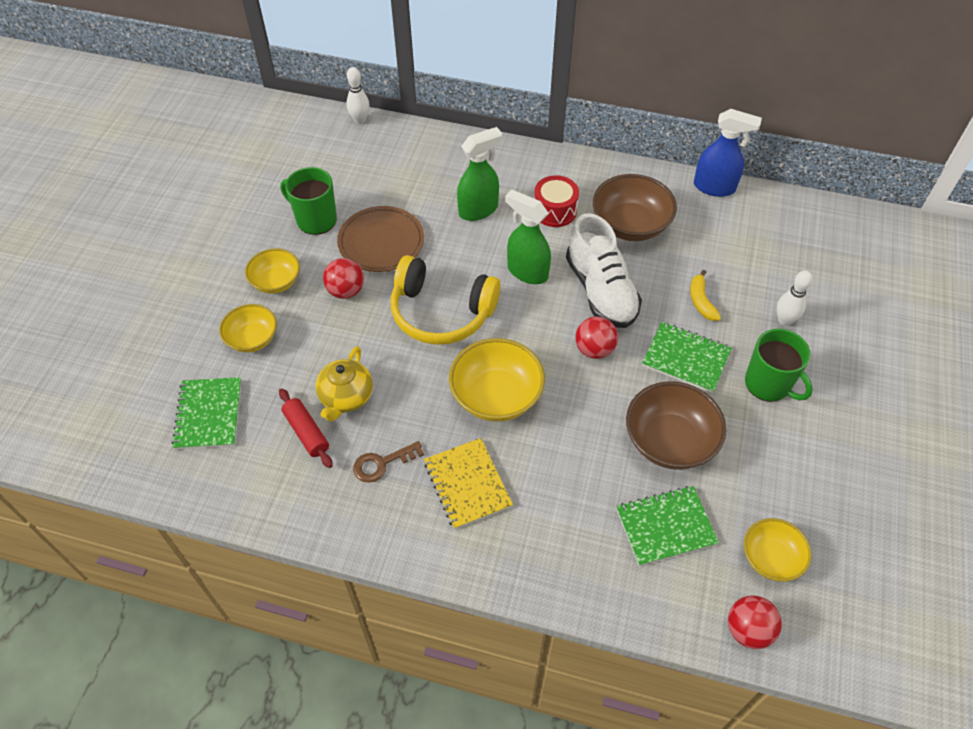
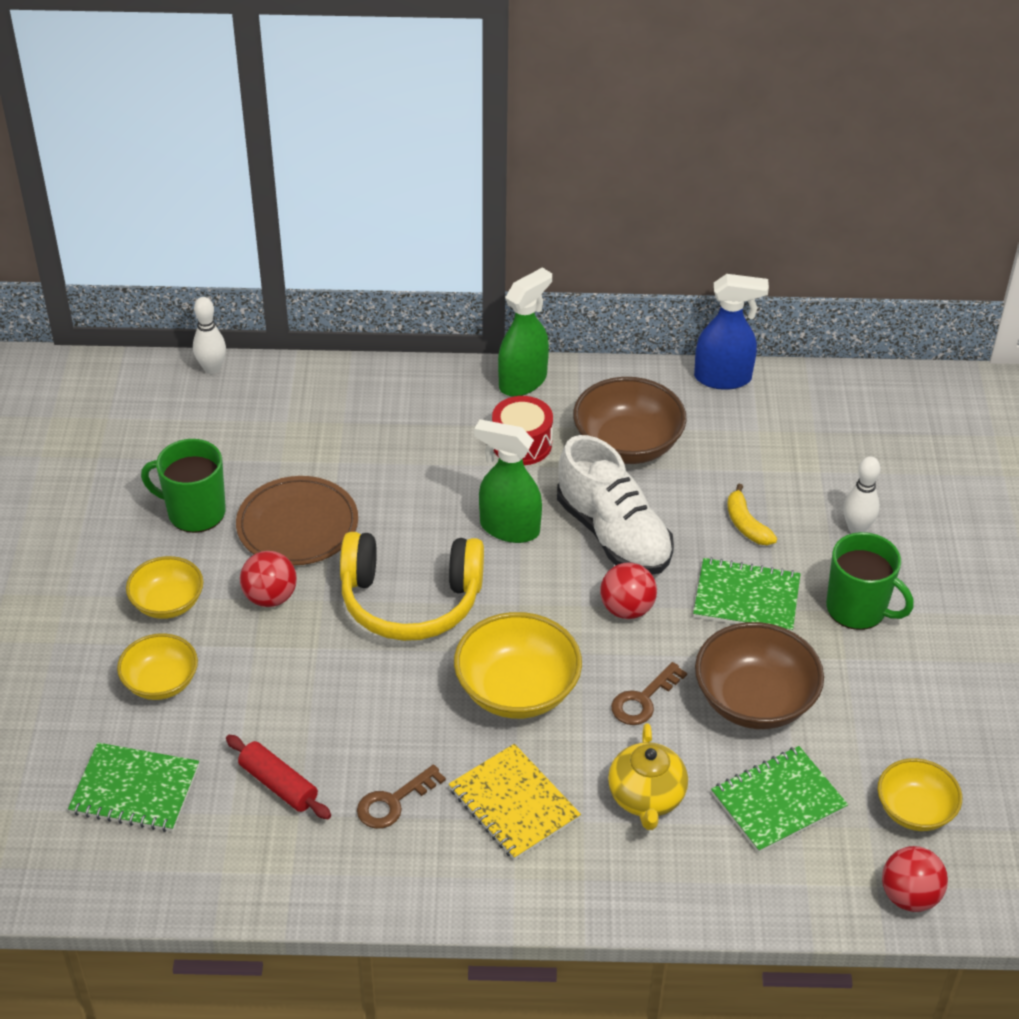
camera: 15 degrees left, 10 degrees down
green notebook [172,377,241,449] -> green notebook turned 60 degrees counterclockwise [68,743,199,832]
yellow teapot [316,346,373,422] -> yellow teapot moved to [608,723,688,830]
green spray bottle [457,127,502,221] -> green spray bottle moved to [498,268,552,397]
none -> brown key [611,662,687,725]

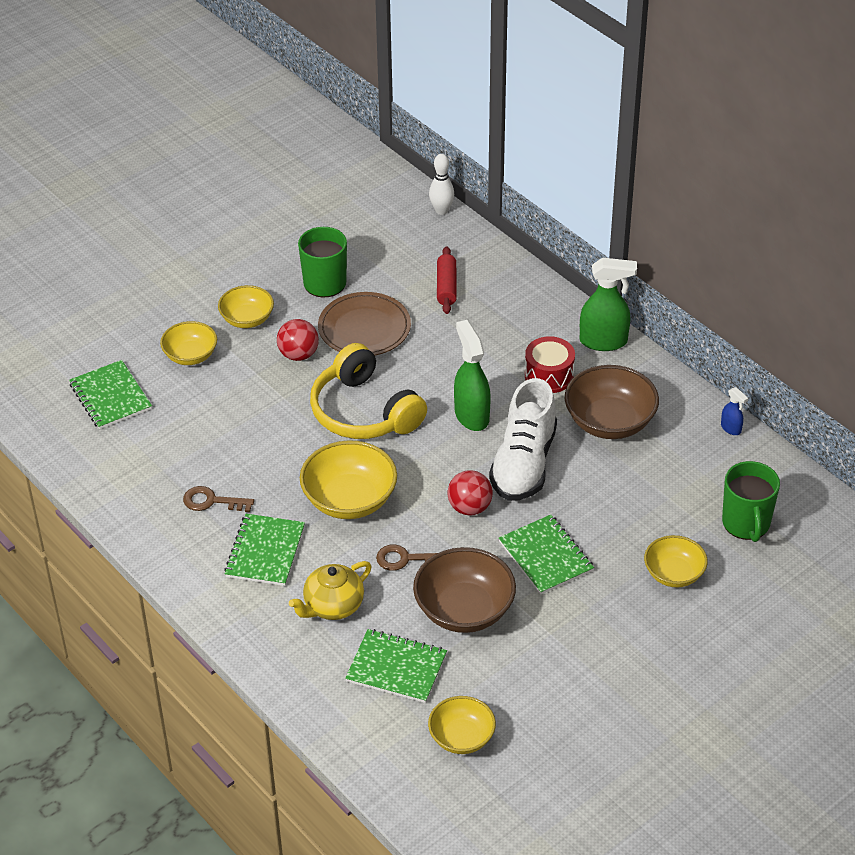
camera: 50 degrees right, 0 degrees up
red rolling pin [226,735,331,819] -> red rolling pin moved to [437,246,457,314]
yellow notebook [449,744,581,860] -> green notebook [224,514,305,586]
blue spray bottle [694,274,769,390] -> blue spray bottle [721,387,748,435], size x0.49
yellow banana [727,484,777,545] -> none
green mug [826,532,914,630] -> green mug moved to [722,461,780,542]
white bowling pin [843,456,880,533] -> yellow bowl [644,535,708,588]
red ball [882,846,948,912] -> none

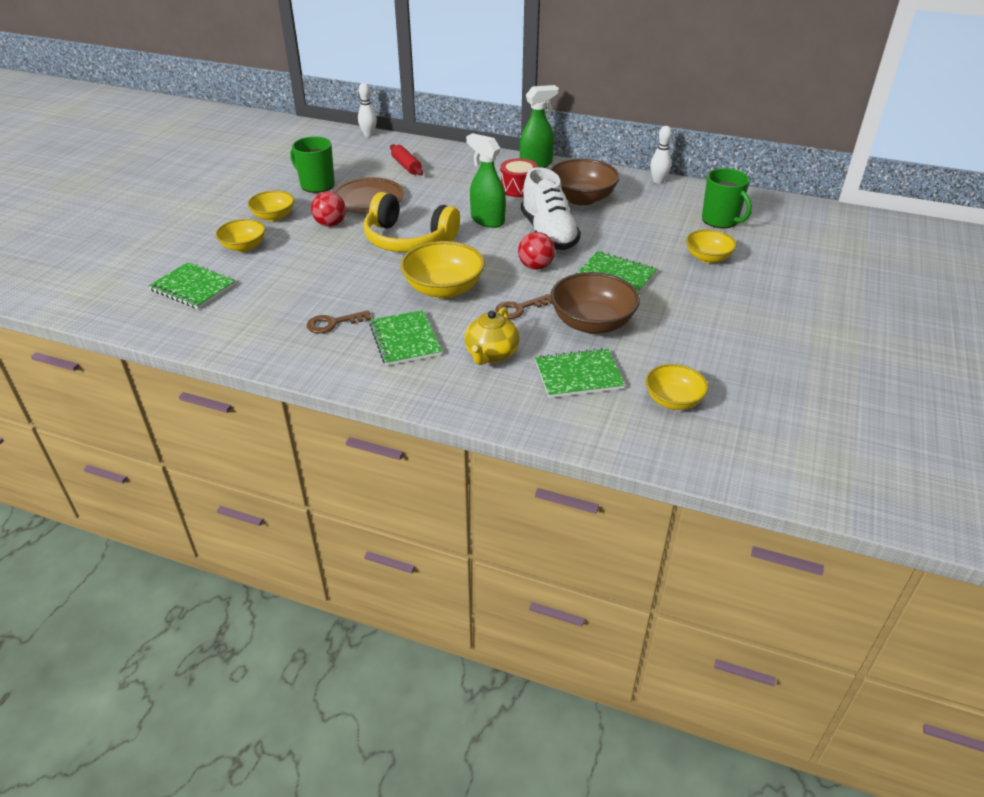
camera: 30 degrees left, 5 degrees down
blue spray bottle [721,387,748,435] -> white bowling pin [650,126,672,184]

